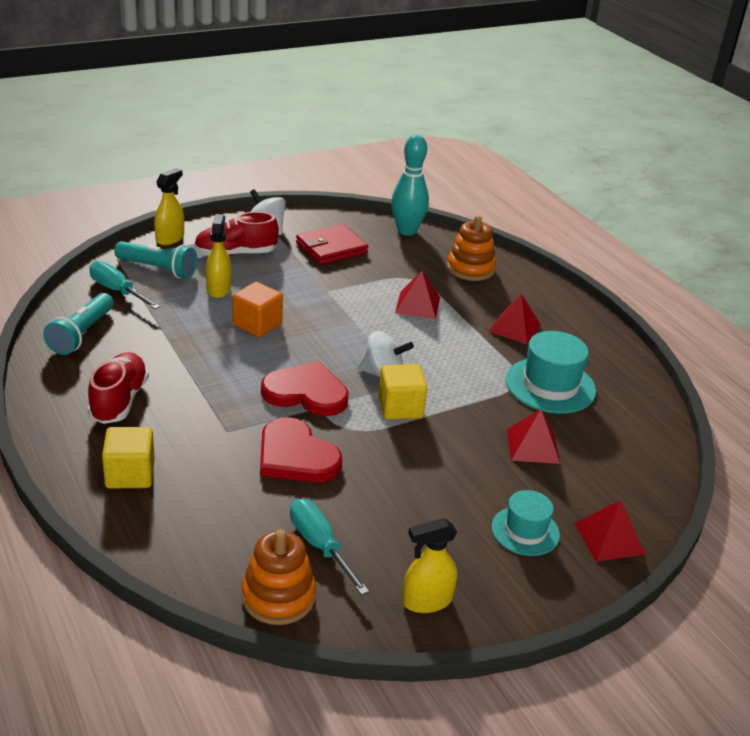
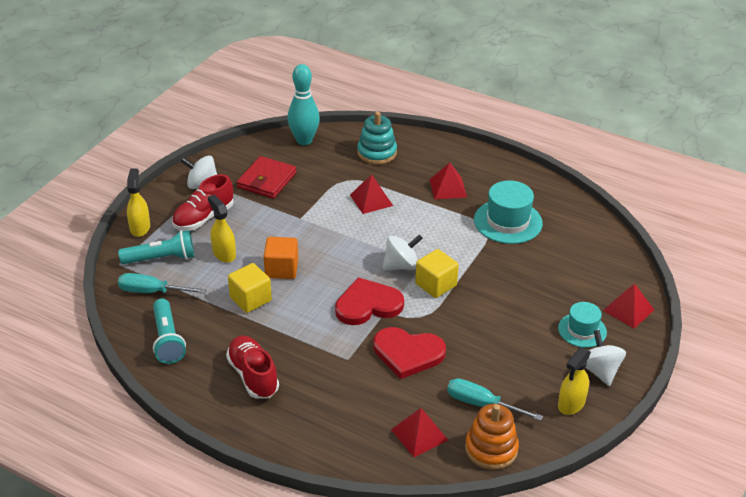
camera: 30 degrees left, 5 degrees up
yellow cube [102,427,155,488] -> yellow cube moved to [228,263,272,313]
orange stacking toy [447,215,496,281] -> turquoise stacking toy [357,112,397,165]
red pyramid [507,409,560,464] -> red pyramid moved to [391,408,448,457]
none -> white spinning top [586,330,626,386]

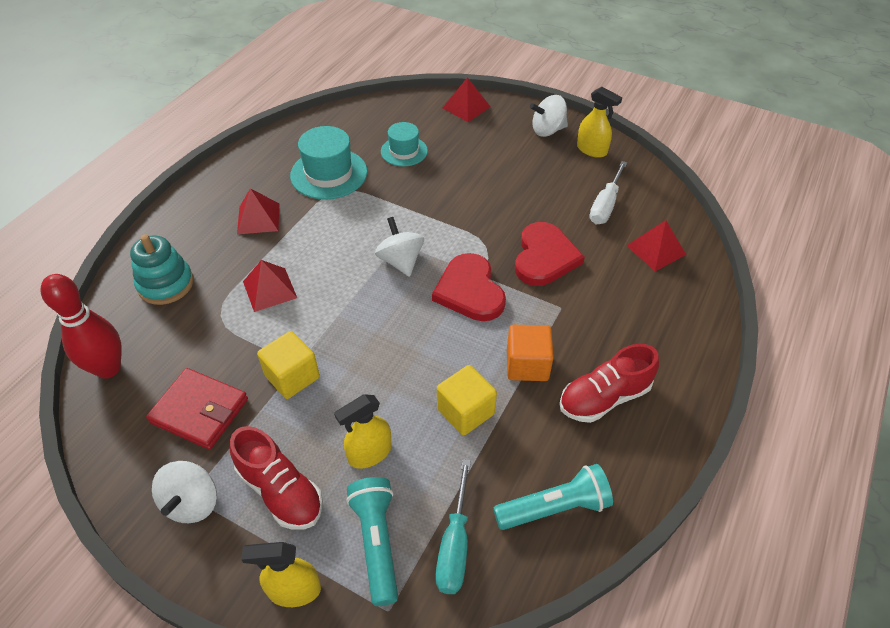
camera: 90 degrees left, 10 degrees up
orange cube [264,237,298,279] -> orange cube moved to [507,325,554,381]
turquoise bowling pin [288,64,320,145] -> red bowling pin [40,274,122,379]
yellow cube [415,249,459,298] -> yellow cube moved to [257,331,320,399]
turquoise screwdriver [447,378,543,421] -> white screwdriver [589,161,627,224]
orange stacking toy [465,404,519,470] -> none
turquoise hat [558,302,607,348] -> turquoise hat moved to [381,122,428,167]

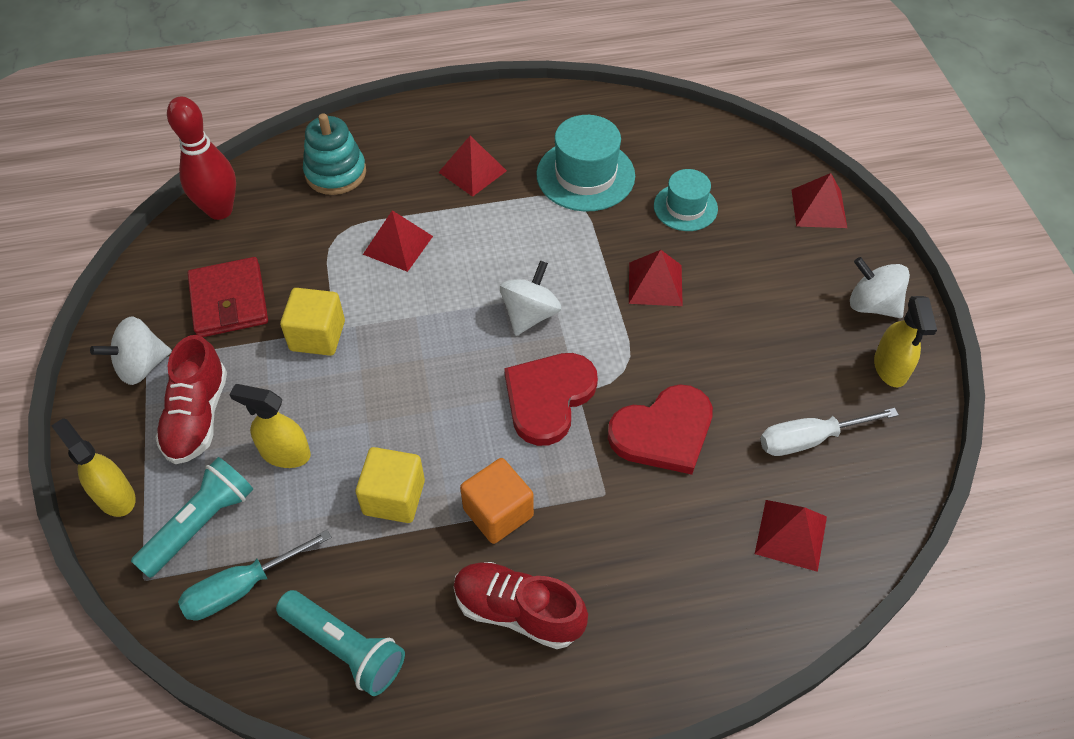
camera: 50 degrees right, 5 degrees up
none -> red pyramid [629,250,683,306]

